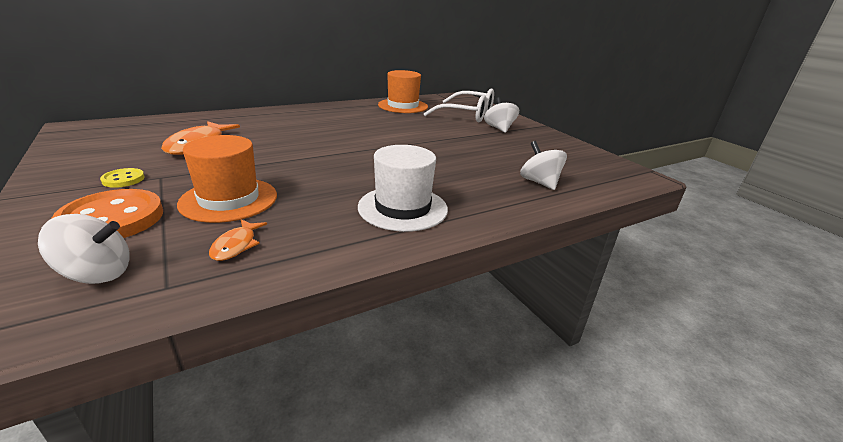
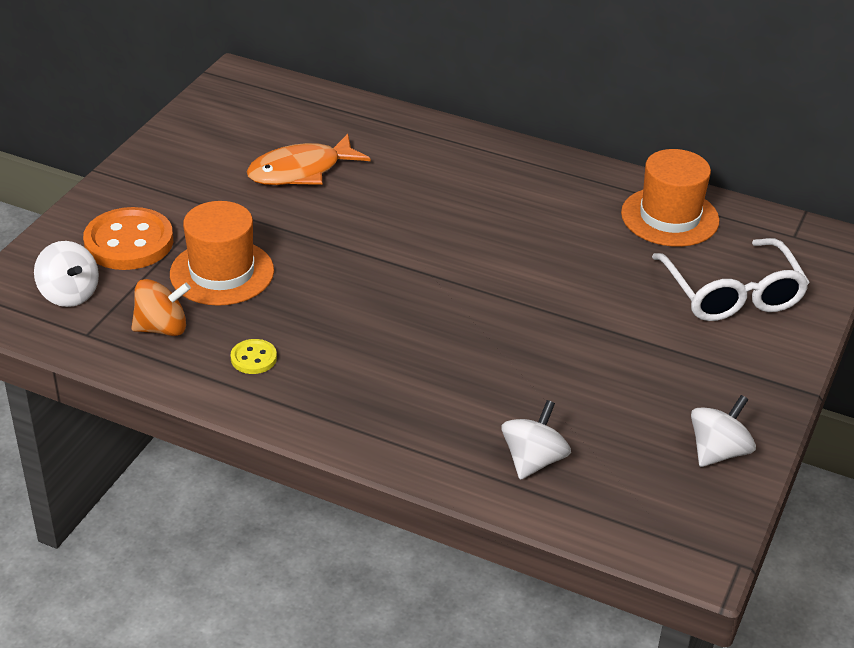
camera: 55 degrees right, 10 degrees up
yellow button [100,168,145,188] -> yellow button moved to [230,339,277,374]
orange fish [209,219,267,261] -> orange spinning top [131,279,191,336]
white hat [358,145,448,232] -> none
white spinning top [484,97,519,133] -> white spinning top moved to [691,395,756,467]

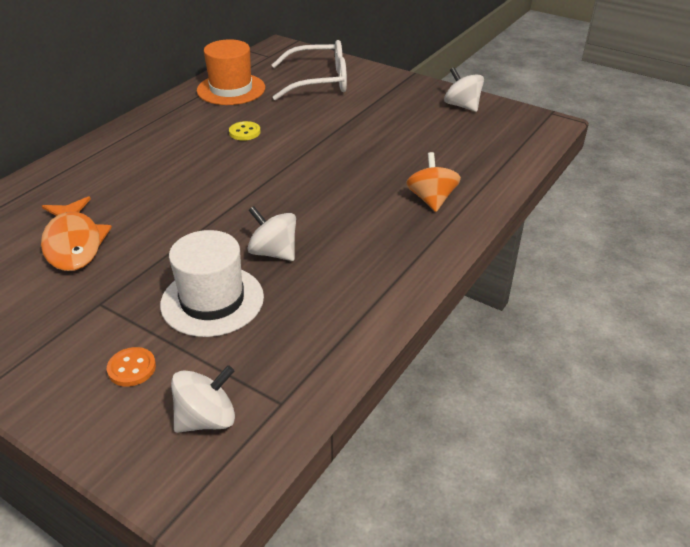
camera: 80 degrees left, 0 degrees up
orange button [83,207,173,270] -> orange button [107,347,156,387], size x0.48
orange spinning top [131,279,191,336] -> orange spinning top moved to [406,152,461,212]
orange hat [170,201,274,306] -> white hat [160,230,264,337]
yellow button [230,339,277,374] -> yellow button moved to [229,121,261,141]
white spinning top [502,400,571,480] -> white spinning top moved to [248,206,296,261]

